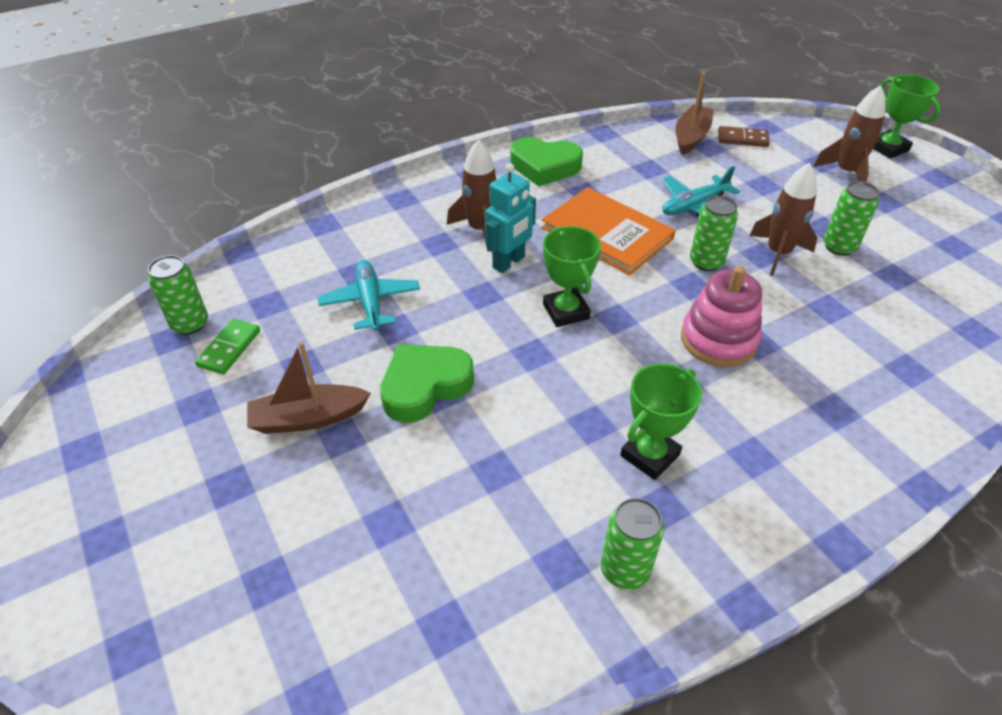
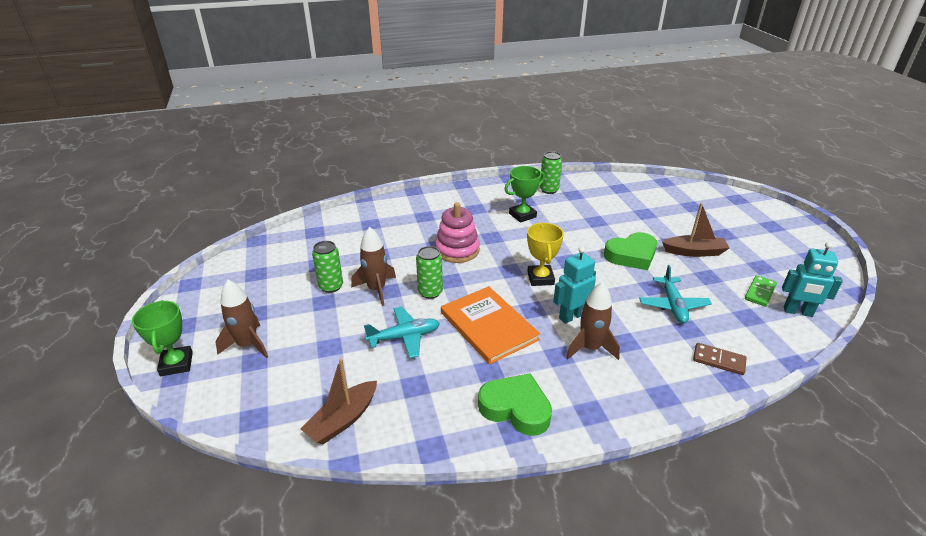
camera: 165 degrees left, 10 degrees down
green can [148,255,208,335] -> turquoise robot [782,242,843,317]
green trophy [543,226,601,327] -> yellow trophy [527,223,564,286]
brown domino [718,126,770,147] -> brown domino moved to [693,343,747,375]

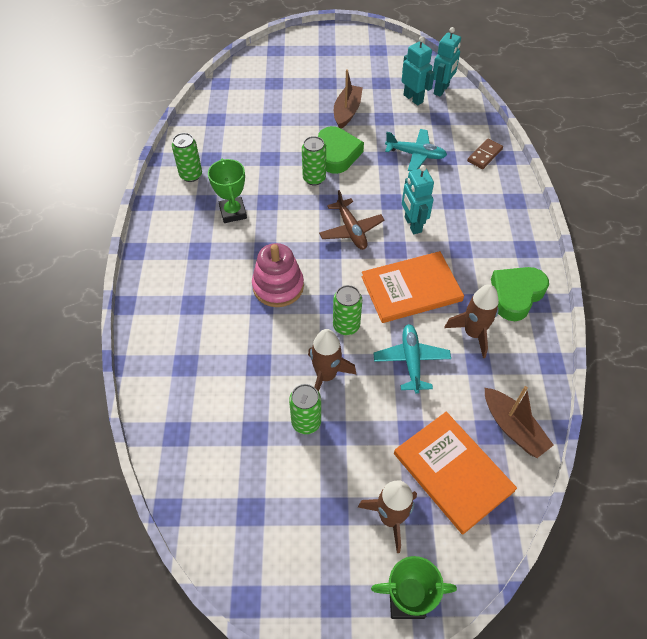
camera: 75 degrees left, 20 degrees up
yellow trophy [527,223,564,286] -> brown plane [319,190,385,250]
brown rocket [566,282,620,360] -> brown rocket moved to [444,284,499,358]
green domino [745,275,777,307] -> turquoise robot [402,36,435,105]
none -> green can [302,136,326,186]
none -> orange book [394,412,517,535]

